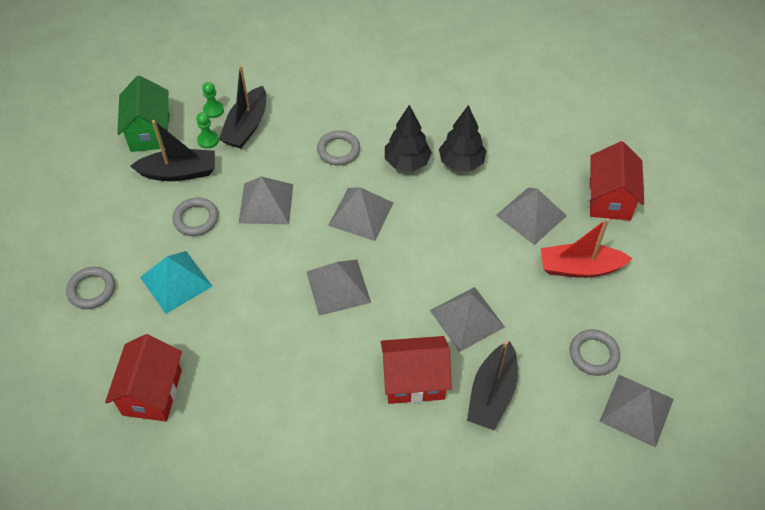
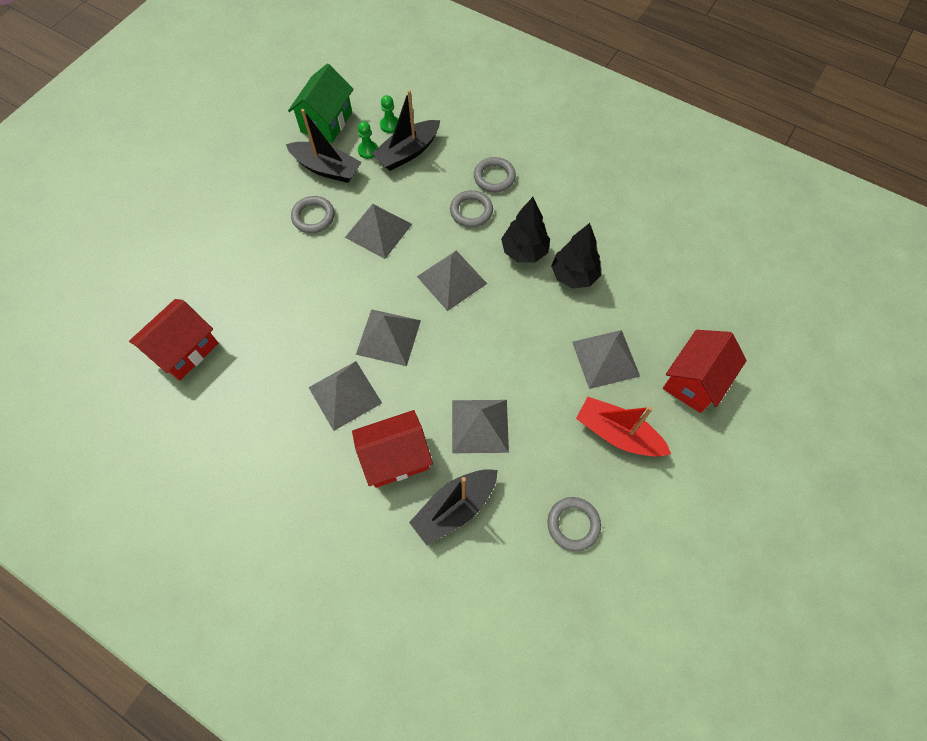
camera: 30 degrees right, 10 degrees up
grey ring [66,267,115,309] -> grey ring moved to [474,157,516,193]
turquoise pyramid [140,251,213,314] -> none
red house [381,336,452,404] -> red house turned 45 degrees counterclockwise [352,410,433,488]
grey pyramid [599,375,674,448] -> grey pyramid moved to [308,361,382,431]

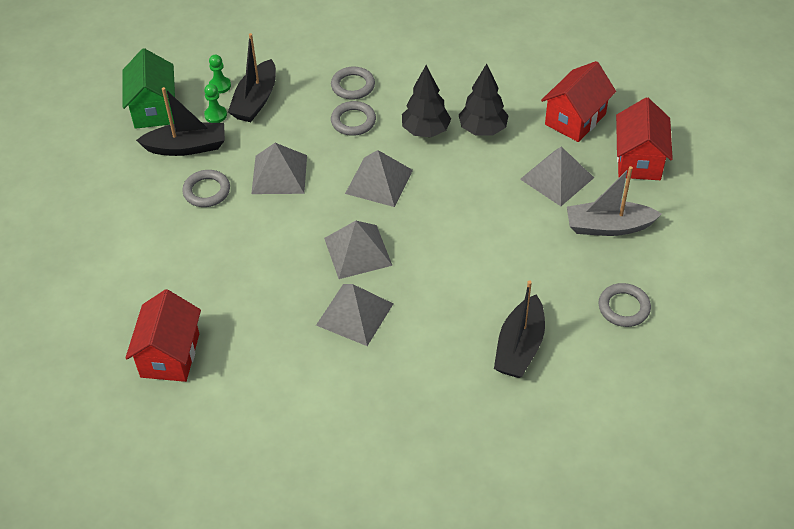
camera: 30 degrees left, 15 degrees down
red house [352,410,433,488] -> red house moved to [541,61,616,142]
grey pyramid [452,400,509,453] -> none
red boat [576,397,671,456] -> grey boat [567,166,662,236]

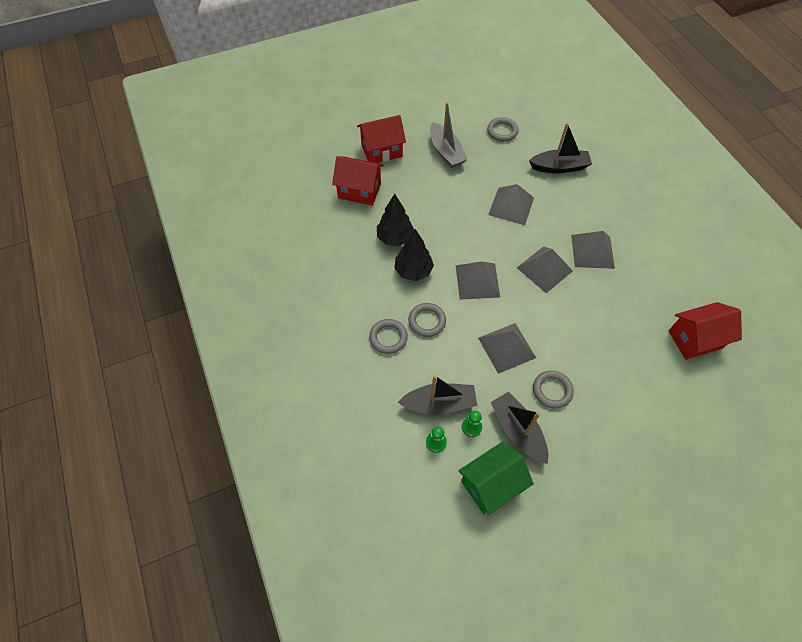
camera: 115 degrees left, 10 degrees up
grey pyramid [520,146,594,206] -> grey pyramid moved to [488,184,534,225]

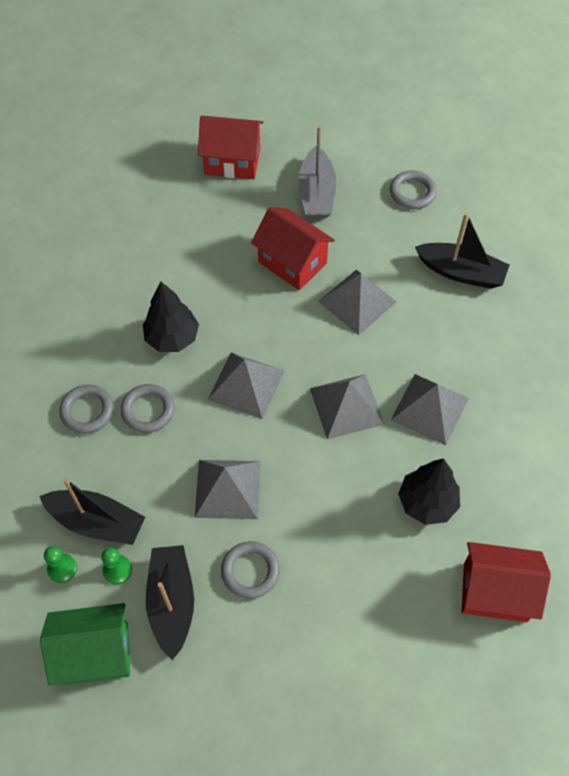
camera: 25 degrees right, 0 degrees up
red house [332,156,384,206] -> red house moved to [251,207,335,290]
black tree [377,194,414,246] -> black tree moved to [398,458,460,525]

